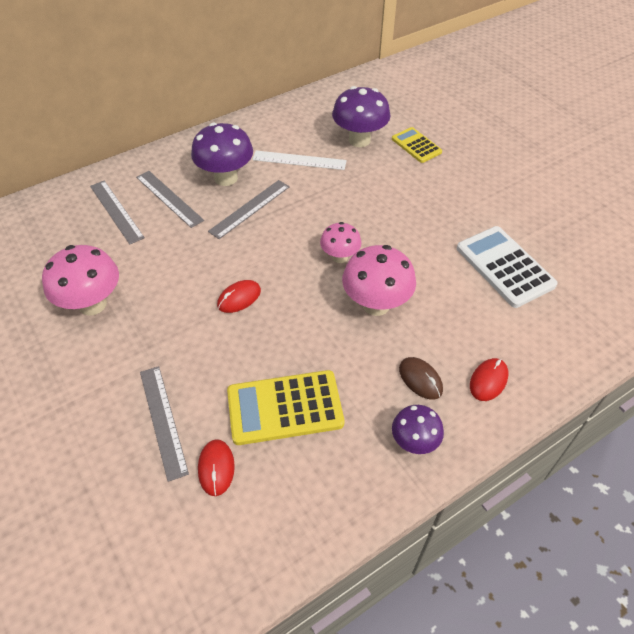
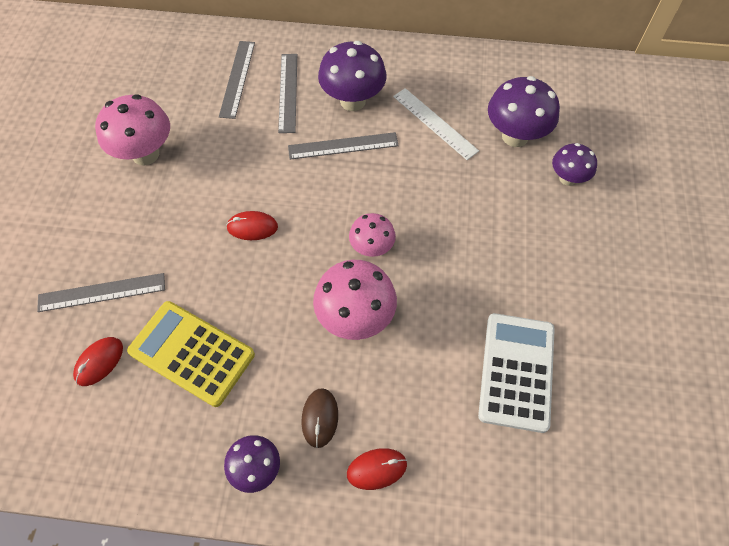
camera: 40 degrees right, 10 degrees up
grey ruler [140,366,189,482] -> grey ruler turned 60 degrees clockwise [37,273,165,312]
yellow calculator [392,127,442,163] -> purple mushroom [552,143,597,186]

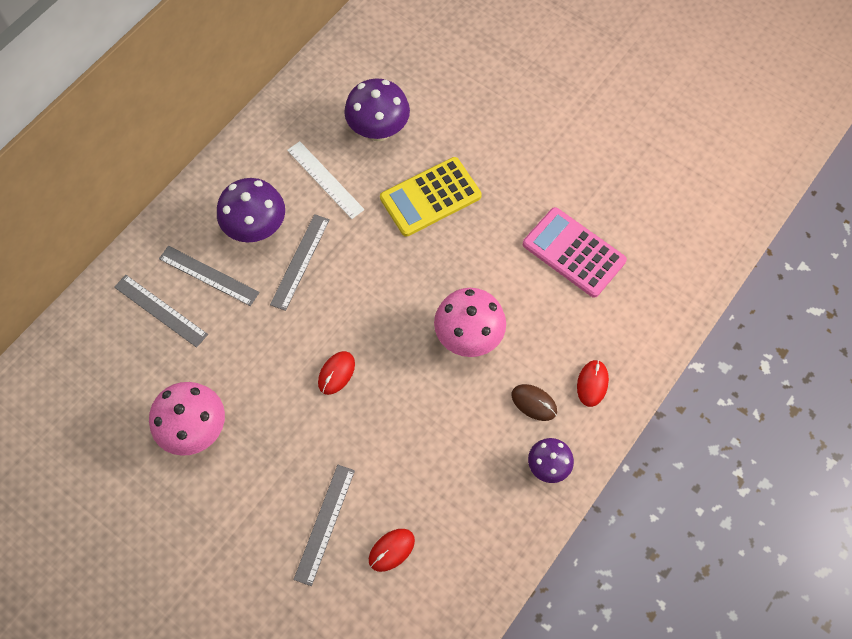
camera: 60 degrees left, 5 degrees up
red mouse [73,337,123,386] -> red mouse turned 75 degrees clockwise [369,529,415,572]
yellow calculator [127,301,255,407] -> yellow calculator moved to [380,157,482,237]
pink mushroom [349,213,396,257] -> none
white ruler [393,88,479,160] -> white ruler turned 60 degrees clockwise [287,141,365,219]
white calculator [478,313,555,433] -> pink calculator [523,207,627,298]
purple mushroom [552,143,597,186] -> none

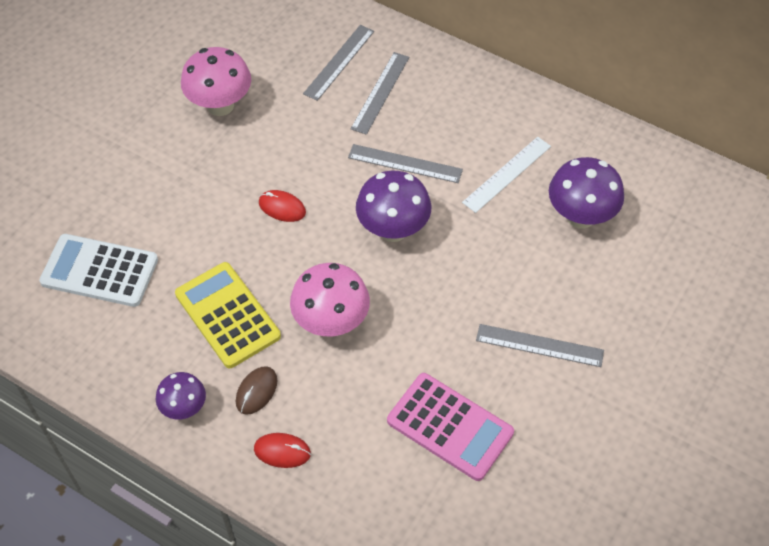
camera: 85 degrees right, 10 degrees down
purple mushroom [217,178,285,242] -> purple mushroom moved to [356,171,431,242]
grey ruler [293,465,355,586] -> grey ruler moved to [476,324,604,367]
red mouse [369,529,415,572] -> white calculator [39,234,158,307]
yellow calculator [380,157,482,237] -> yellow calculator moved to [175,262,281,368]
pink calculator [523,207,627,298] -> pink calculator turned 90 degrees clockwise [387,373,514,481]

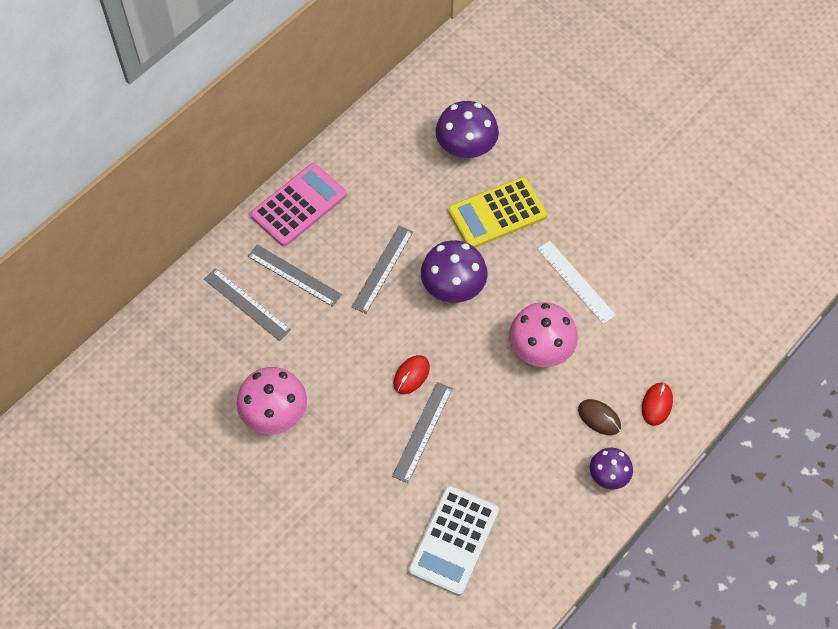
camera: 80 degrees left, 5 degrees up
yellow calculator [175,262,281,368] -> yellow calculator moved to [448,177,547,248]
pink calculator [387,373,514,481] -> pink calculator moved to [251,163,347,246]
white ruler [462,137,551,213] -> white ruler moved to [537,241,616,324]
grey ruler [476,324,604,367] -> grey ruler moved to [392,382,453,483]

